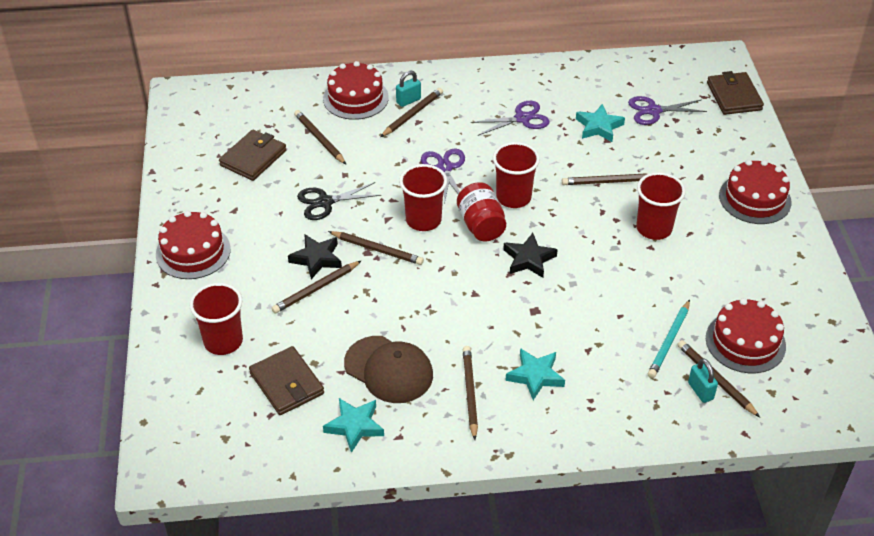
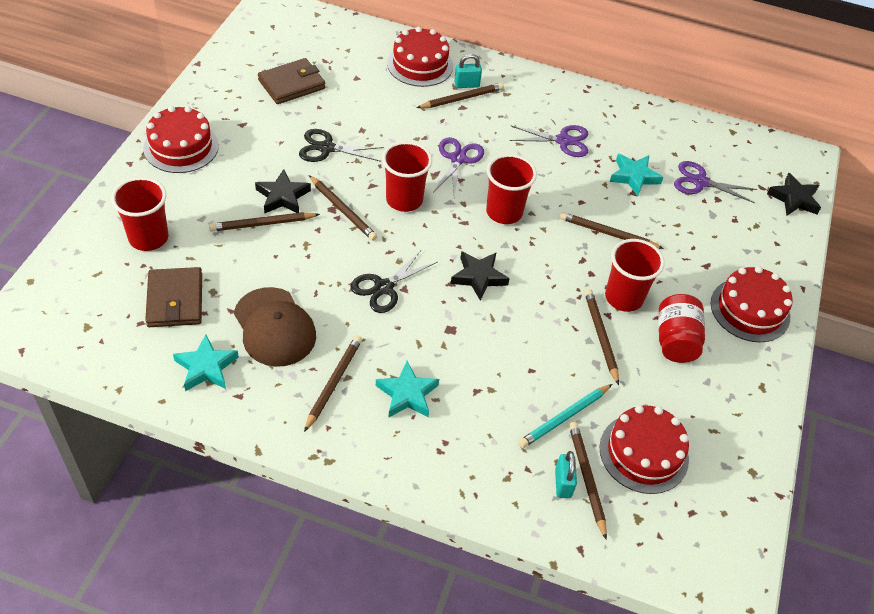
camera: 20 degrees right, 5 degrees up
brown pencil [294,110,346,164] -> brown pencil moved to [585,289,619,385]
red jar [457,182,506,241] -> red jar moved to [658,294,705,363]
brown wallet [707,71,764,115] -> black star [767,173,821,215]
none -> black scissors [350,249,438,313]

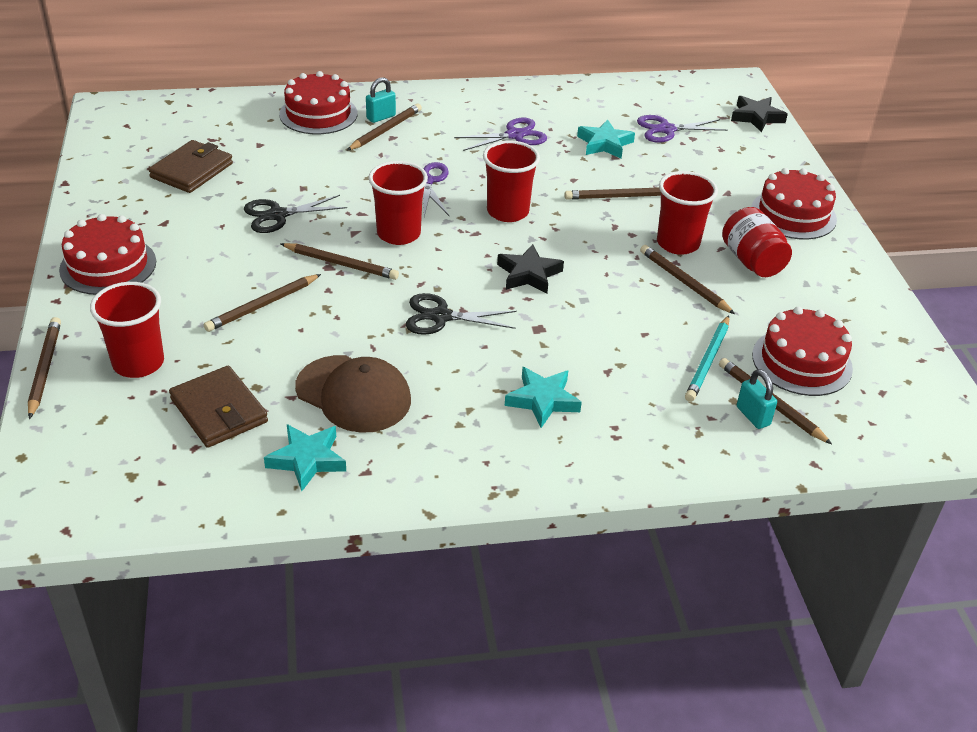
camera: 25 degrees left, 10 degrees down
black star [255,169,311,214] -> none
brown pencil [304,335,362,432] -> brown pencil moved to [28,317,61,419]
black scissors [350,249,438,313] -> black scissors turned 75 degrees clockwise [406,293,517,335]

